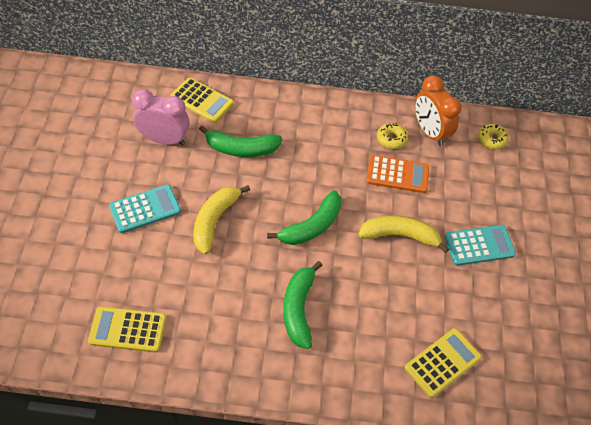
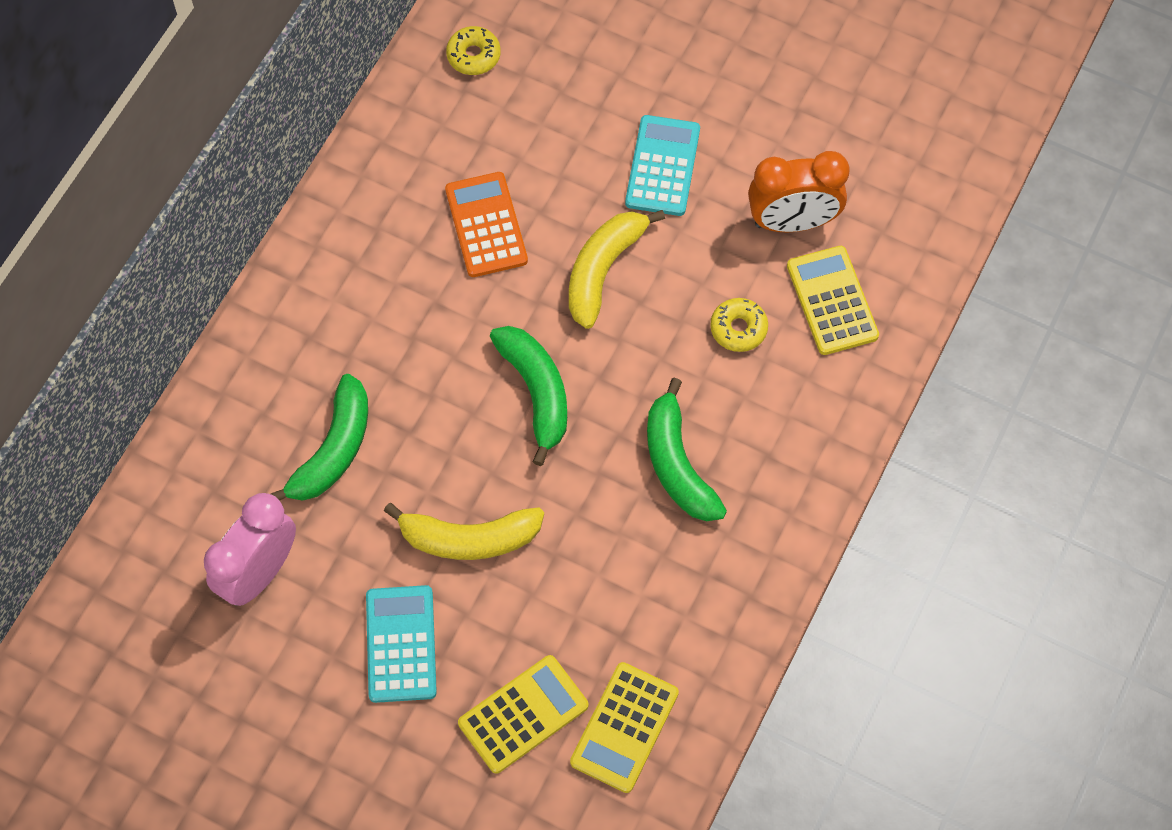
camera: 65 degrees left, 10 degrees up
yellow calculator [170,77,234,123] -> yellow calculator moved to [458,655,589,774]
yellow banana [194,185,250,254] -> yellow banana turned 45 degrees counterclockwise [384,503,544,560]
green banana [283,261,323,349] -> green banana turned 45 degrees clockwise [647,377,727,521]
orange calculator [366,155,429,193] -> orange calculator turned 45 degrees counterclockwise [445,172,528,277]
yellow donut [377,123,408,149] -> yellow donut moved to [710,298,768,352]
orange clock [415,75,462,146] -> orange clock moved to [748,151,849,232]

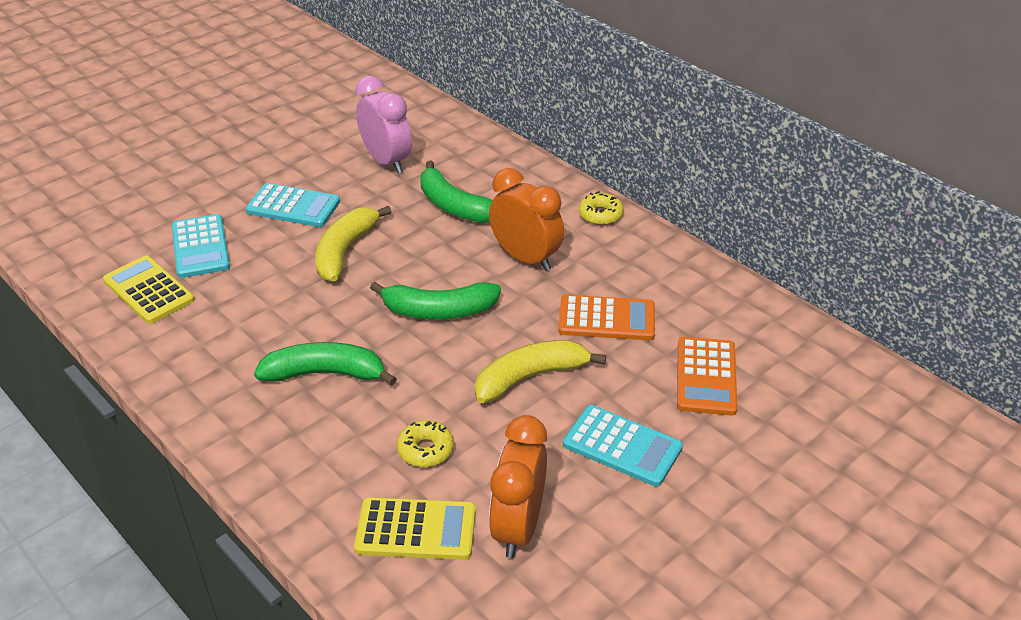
camera: 110 degrees right, 25 degrees down
yellow donut [446,26,501,75] -> yellow donut moved to [579,191,624,225]
yellow calculator [458,655,589,774] -> turquoise calculator [172,214,230,278]
yellow banana [569,210,665,329] -> yellow banana turned 75 degrees counterclockwise [475,340,606,403]
none -> orange clock [489,168,564,271]
none -> orange calculator [677,337,737,416]

